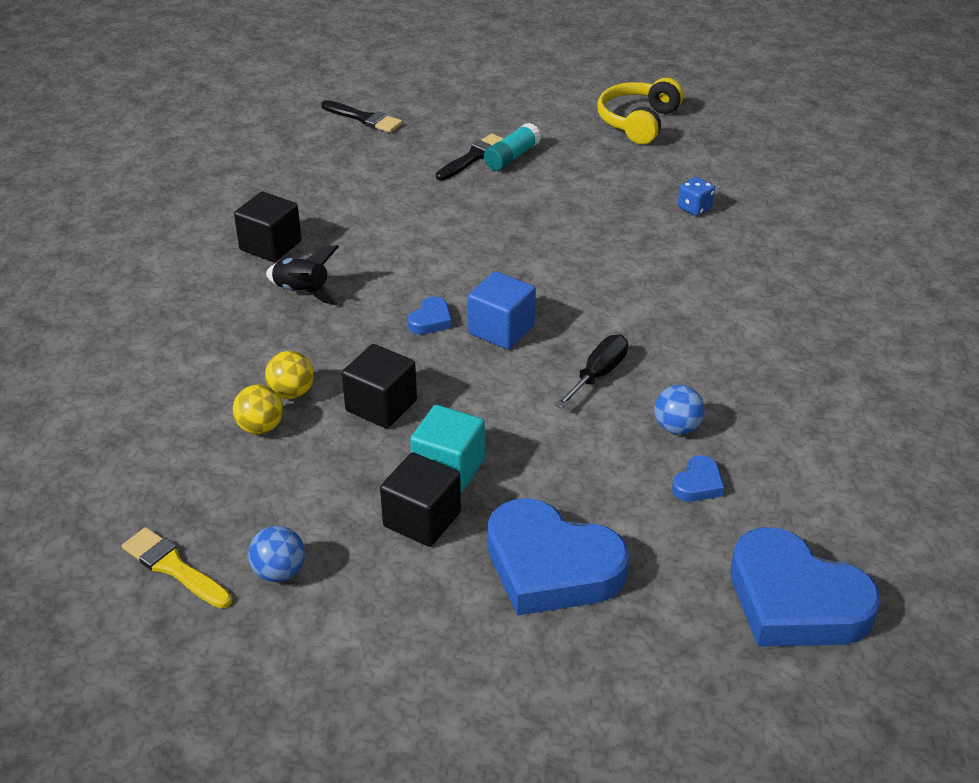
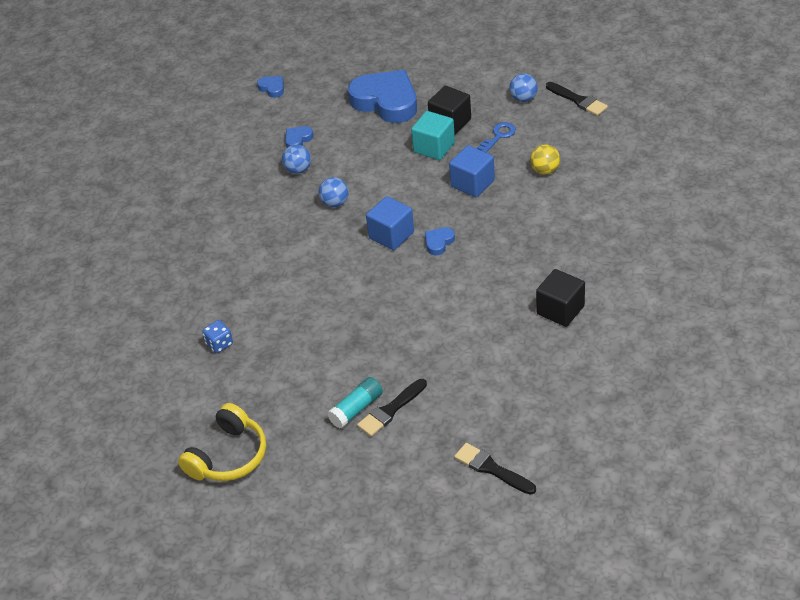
camera: 170 degrees left, 5 degrees up
yellow brush [122,527,232,608] -> black brush [546,82,608,116]
yellow ball [265,351,314,399] -> none
black rocket [266,245,339,305] -> none
black cube [342,344,417,428] -> blue cube [449,145,495,197]
black screwdriver [555,334,628,408] -> blue ball [318,177,349,207]
blue heart [731,527,881,647] -> blue heart [257,76,284,98], size x0.42
none -> blue key [477,122,516,153]

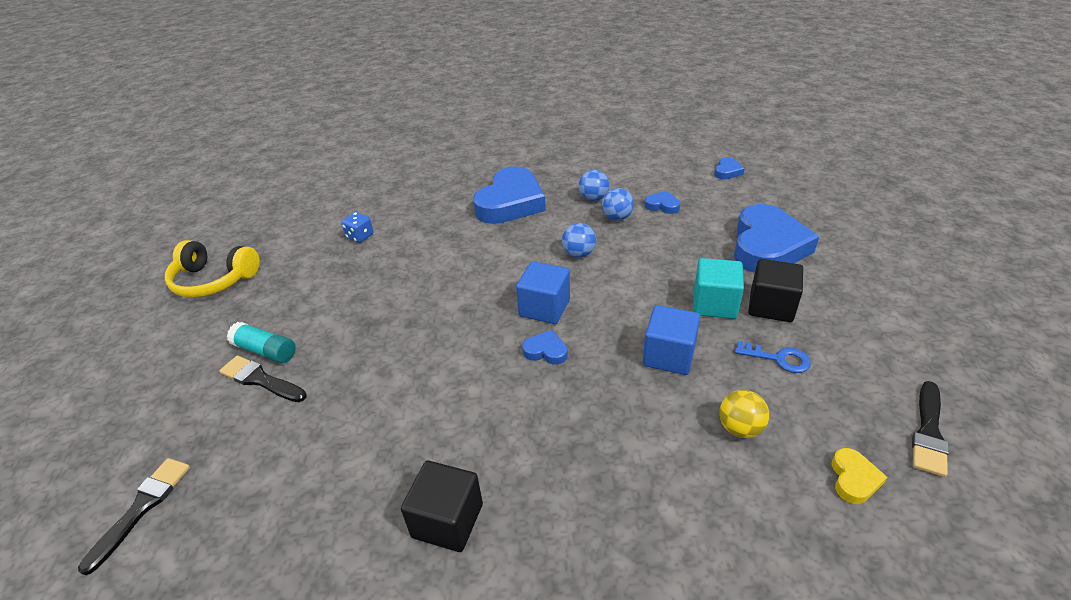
camera: 70 degrees right, 5 degrees down
blue ball [509,73,538,102] -> blue ball moved to [579,170,609,201]
none -> blue heart [473,166,546,224]
none -> yellow heart [832,448,887,504]

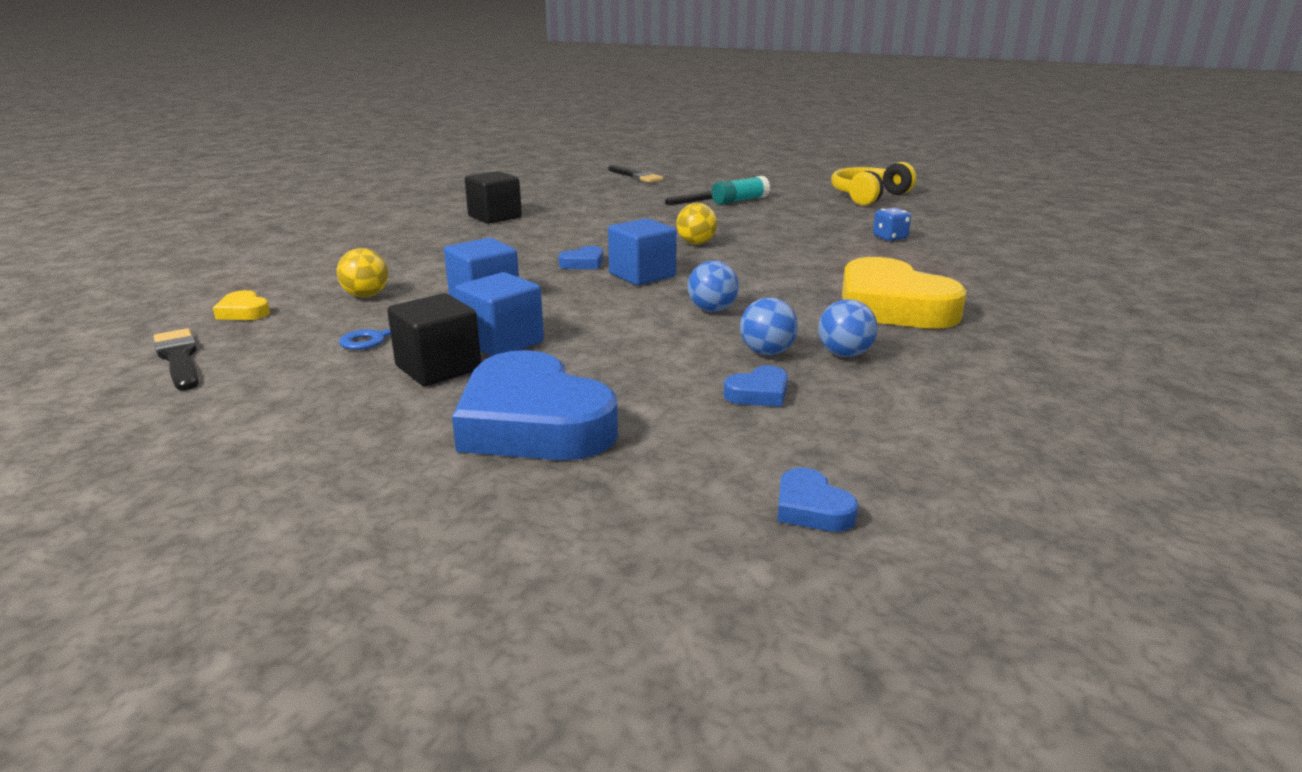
camera: 120 degrees right, 15 degrees down
blue heart [473,166,546,224] -> yellow heart [842,257,967,329]
turquoise cube [693,258,744,319] -> blue cube [455,272,544,356]
none -> yellow ball [677,203,717,245]

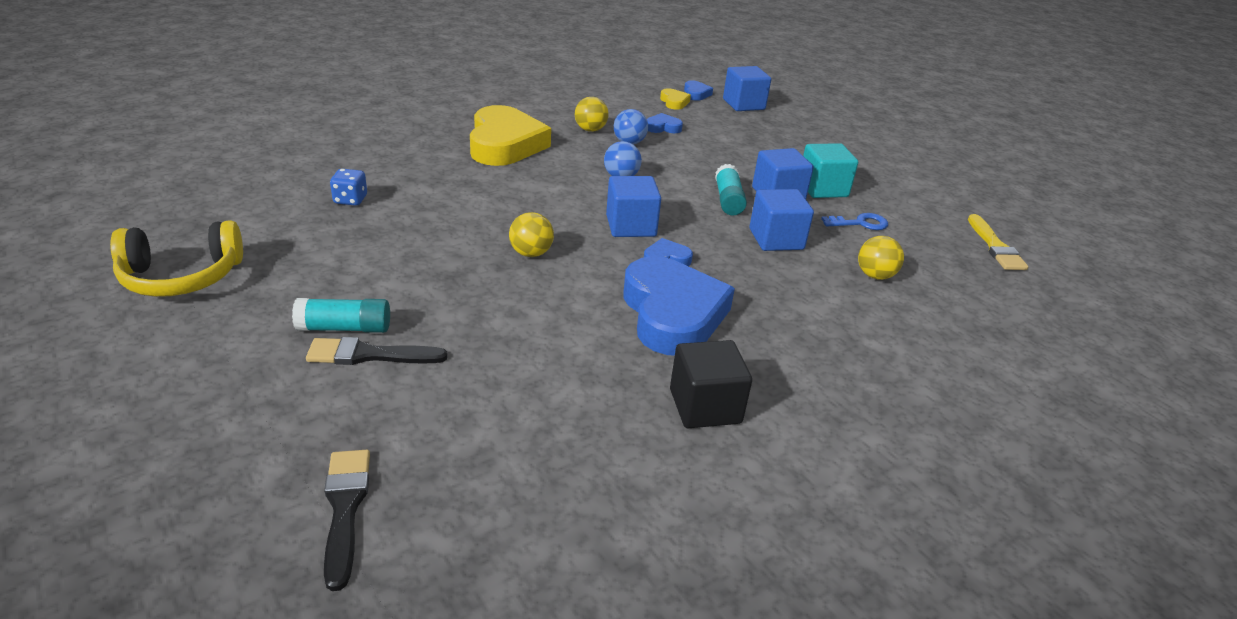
camera: 155 degrees left, 10 degrees up
black brush [154,328,199,391] -> yellow brush [968,214,1028,270]
yellow heart [213,290,270,320] -> yellow heart moved to [660,88,691,110]
black cube [387,293,481,386] -> turquoise cube [803,143,858,198]
blue heart [452,350,618,460] -> blue heart moved to [623,256,735,356]
blue ball [818,299,878,357] -> yellow ball [575,97,609,132]
none -> turquoise glue stick [715,164,747,215]
none -> blue cube [723,66,771,111]

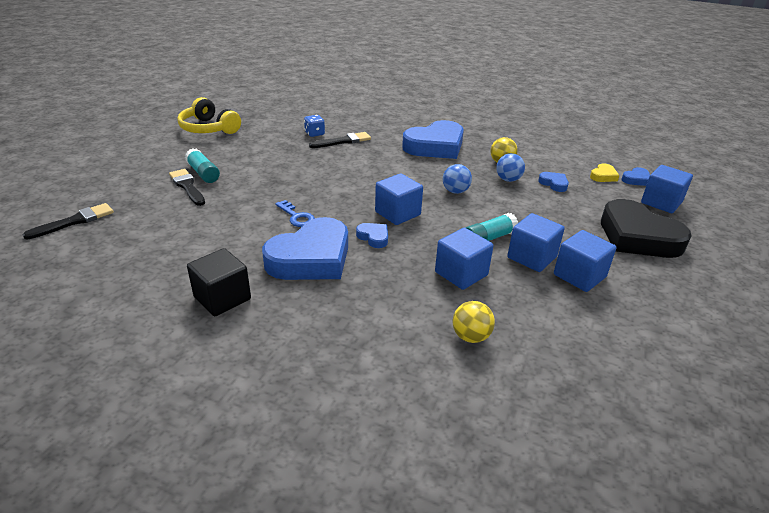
camera: 60 degrees right, 0 degrees up
yellow heart [470,105,551,166] -> blue heart [402,120,464,159]
yellow ball [509,212,554,257] -> none
turquoise cube [803,143,858,198] -> blue cube [554,230,617,292]
blue key [821,213,888,230] -> blue key moved to [275,200,315,227]
yellow brush [968,214,1028,270] -> none
none -> black brush [309,132,371,148]
none -> black heart [601,199,692,258]

